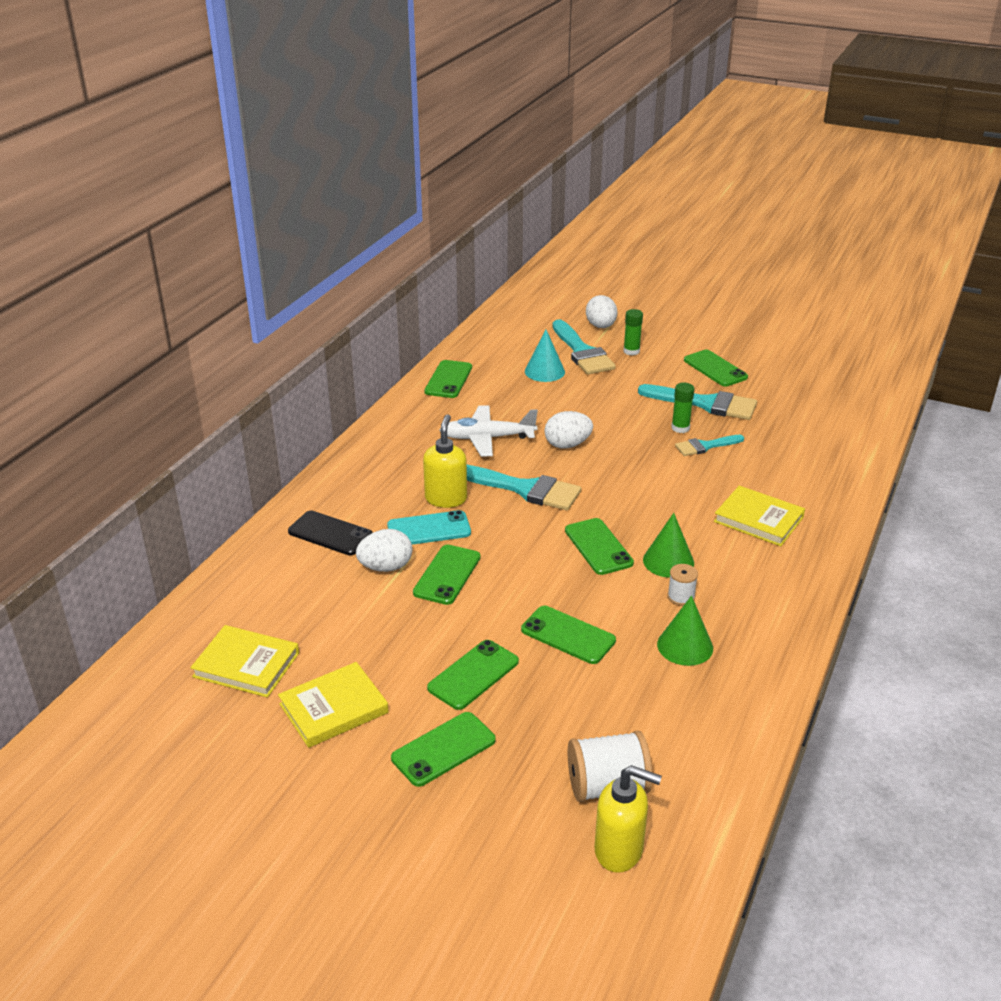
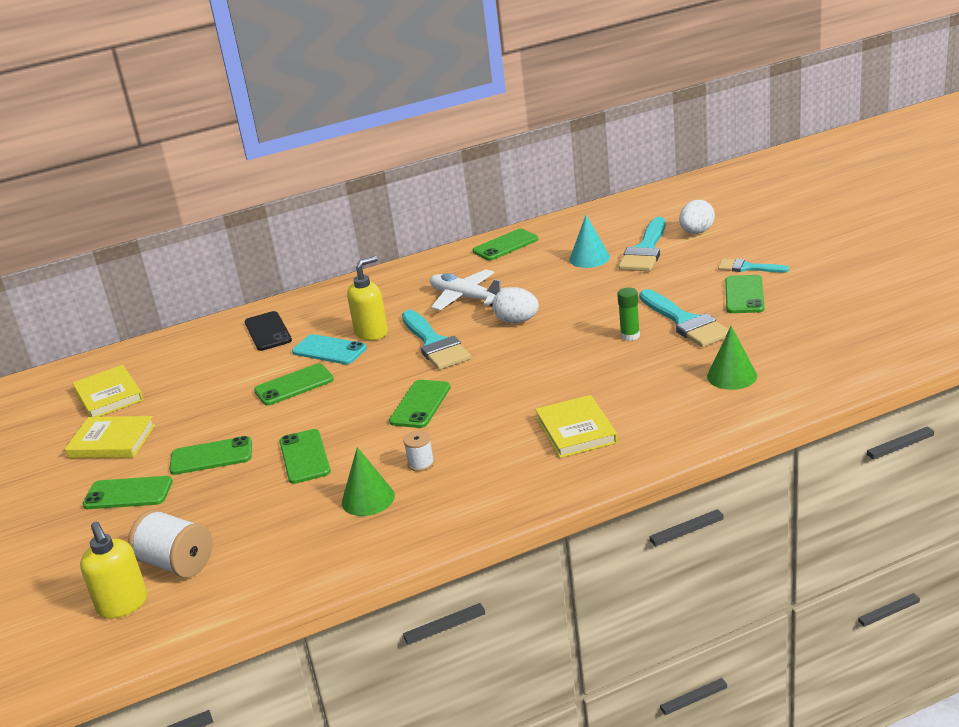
camera: 45 degrees right, 5 degrees down
white egg [356,529,412,572] -> none
green glue stick [623,309,643,355] -> none
green cone [643,513,694,578] -> green cone moved to [707,326,757,390]
turquoise brush [675,435,744,456] -> turquoise brush moved to [718,258,789,272]

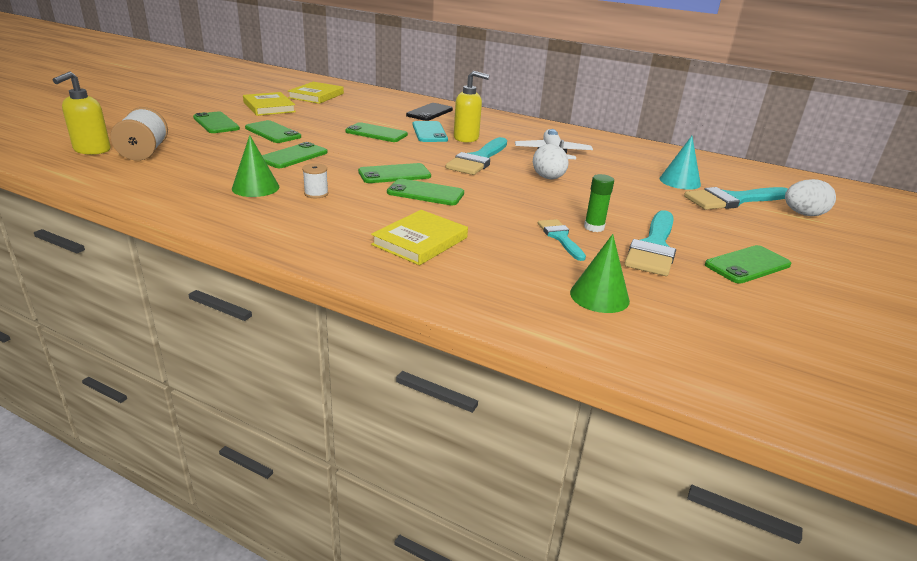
camera: 45 degrees right, 0 degrees up
green phone [473,229,538,260] -> green phone moved to [387,179,464,205]
turquoise brush [718,258,789,272] -> turquoise brush moved to [538,219,586,261]

